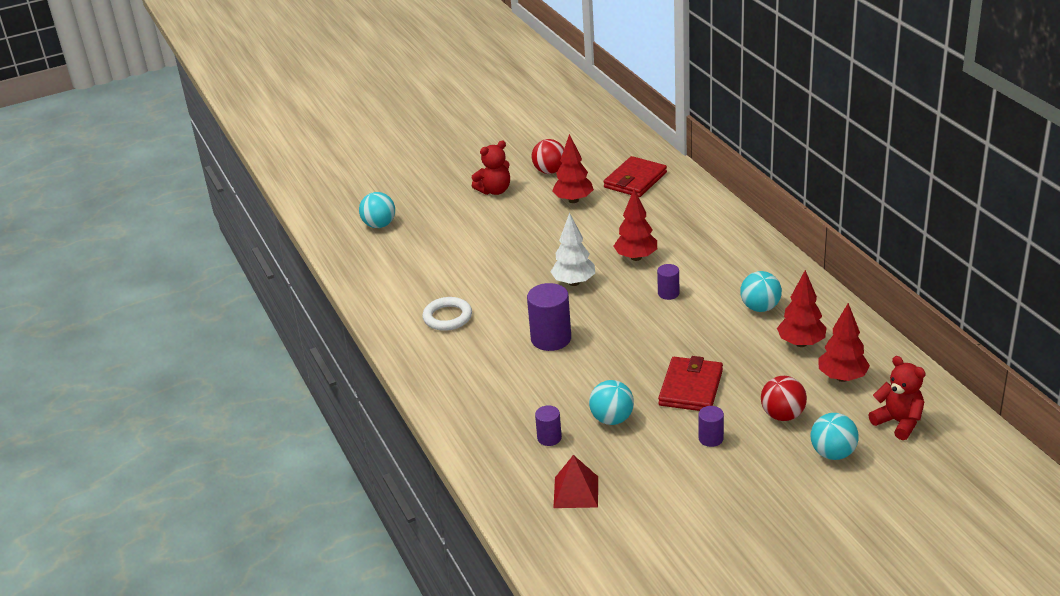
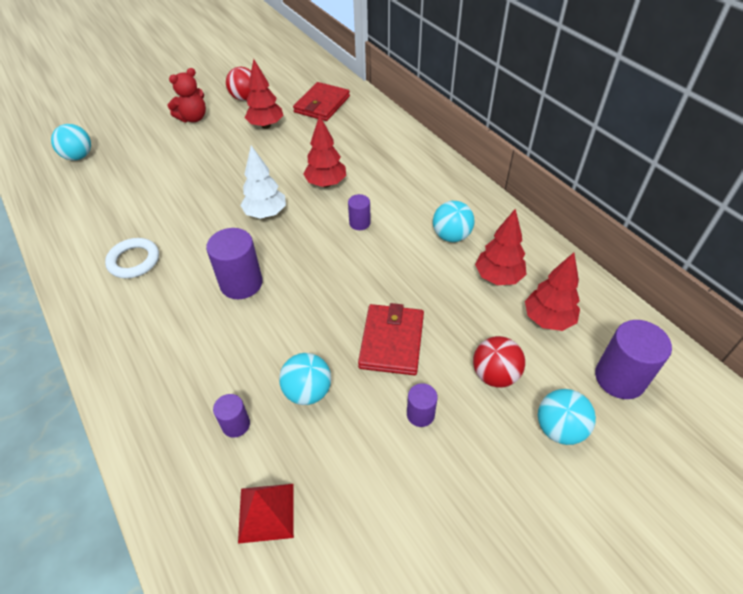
camera: 10 degrees left, 15 degrees up
red teddy bear [868,356,926,440] -> purple cylinder [595,320,672,399]

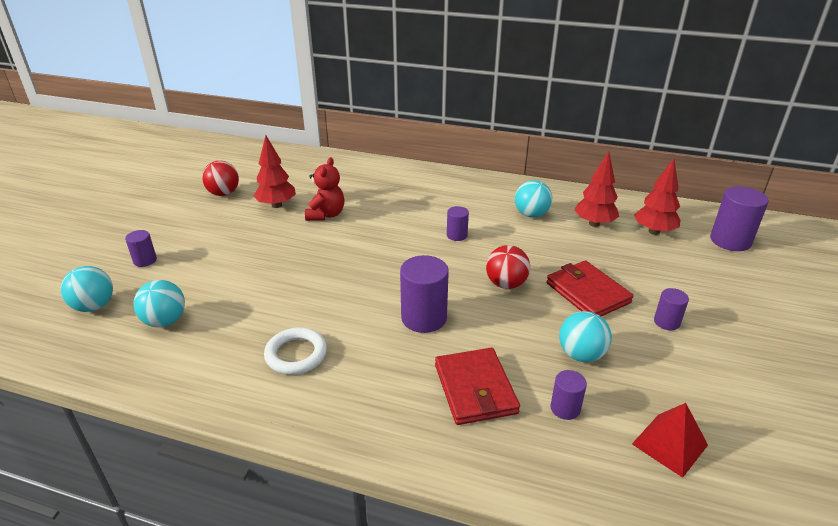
camera: 40 degrees left, 15 degrees down
red teddy bear [168,68,206,122] -> red teddy bear moved to [305,157,345,221]
white tree [240,145,286,219] -> none
red wallet [293,82,350,121] -> red wallet moved to [435,348,520,425]
red tree [303,115,346,187] -> none
red ball [473,336,525,388] -> red ball moved to [486,245,530,289]
turquoise ball [538,389,596,445] -> turquoise ball moved to [133,280,185,327]
none -> purple cylinder [125,230,157,267]

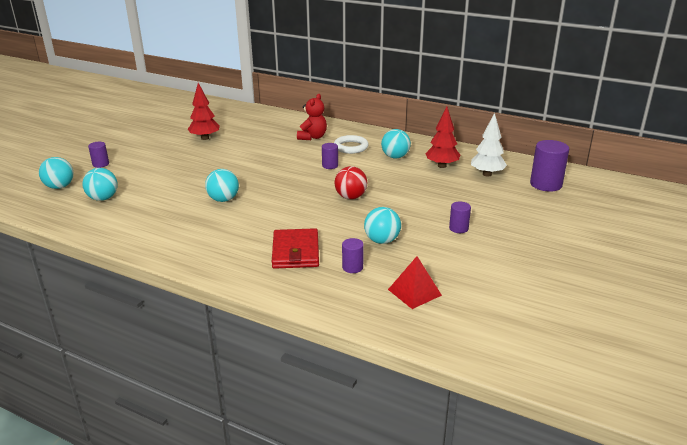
camera: 10 degrees right, 5 degrees down
red ball [202,161,239,196] -> none
white ring [264,327,327,375] -> white ring moved to [334,135,369,154]
red teddy bear [305,157,345,221] -> red teddy bear moved to [297,94,327,140]
purple cylinder [400,255,449,333] -> none
red wallet [546,260,634,316] -> none
red tree [634,158,680,235] -> white tree [471,113,507,176]
none -> turquoise ball [205,169,239,202]

